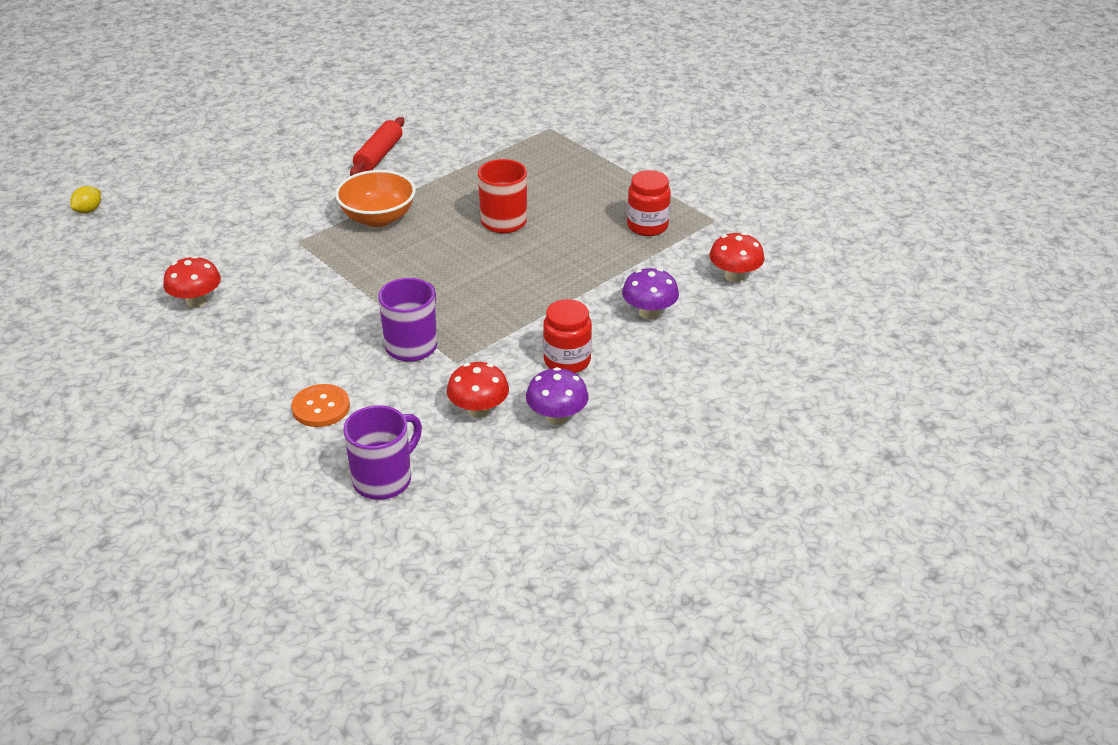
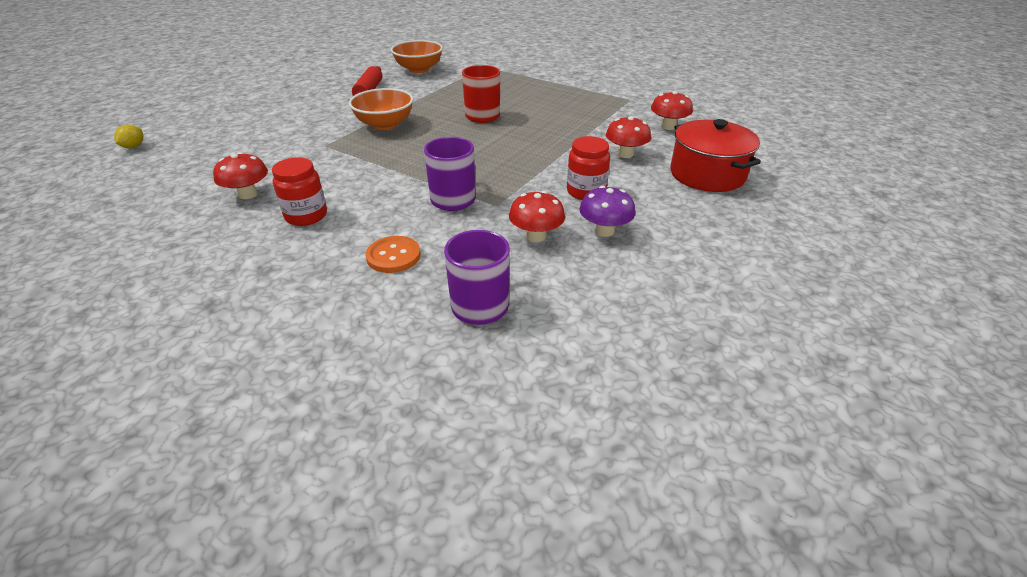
camera: 15 degrees left, 0 degrees up
purple mushroom [622,268,679,319] -> red mushroom [606,116,651,158]
red jar [627,170,671,236] -> red jar moved to [272,157,327,226]
none -> orange bowl [391,40,443,73]
none -> red pot [670,119,761,192]

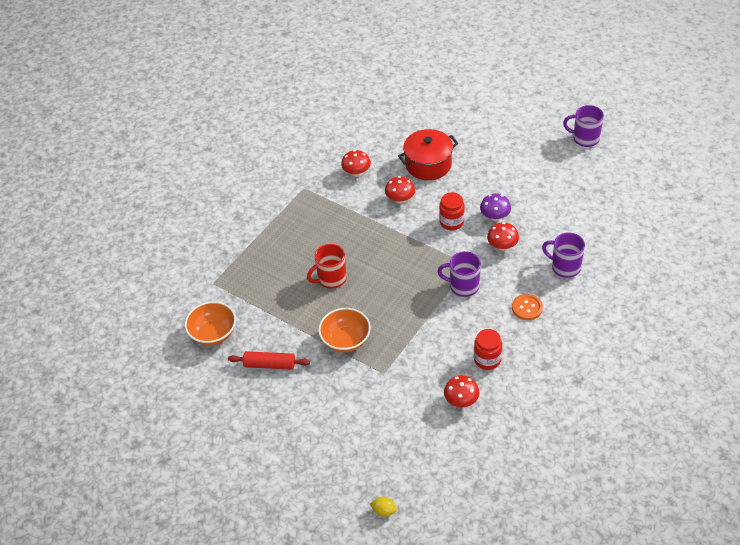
camera: 85 degrees left, 10 degrees up
none -> purple mug [563,105,604,147]

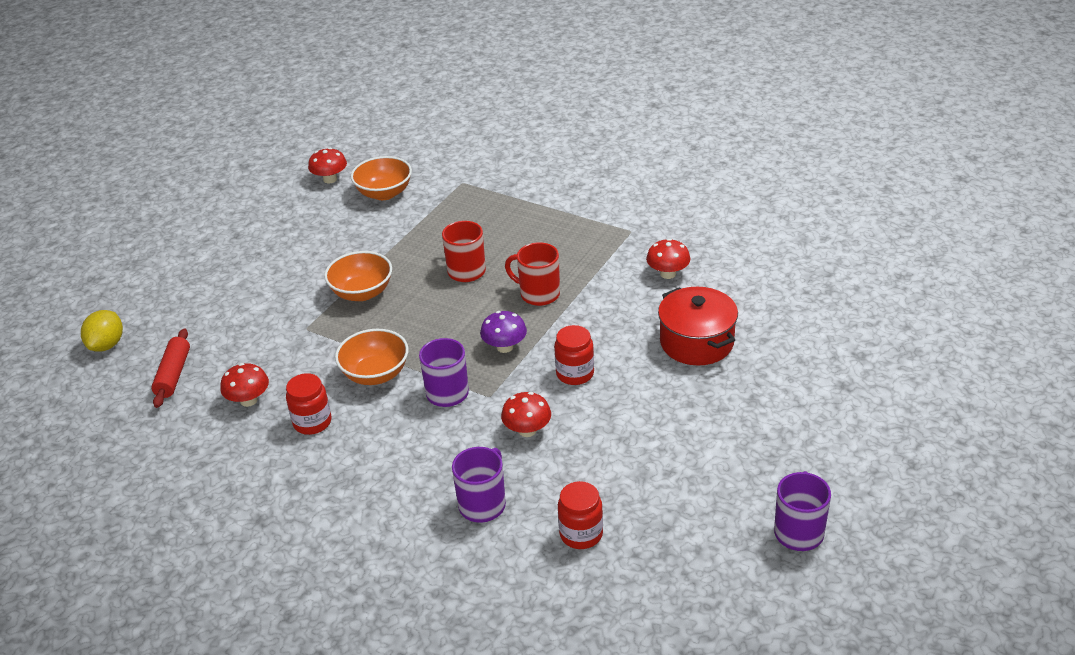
camera: 85 degrees right, 10 degrees down
red rolling pin [228,351,310,370] -> red rolling pin moved to [151,328,190,408]
yellow lemon [370,497,397,517] -> yellow lemon [81,310,123,352], size x1.66
red mushroom [385,176,415,204] -> red mushroom moved to [308,148,347,183]
purple mushroom [480,193,511,221] -> purple mushroom moved to [480,311,527,353]
orange button [512,294,543,320] -> none
none -> orange bowl [335,329,409,385]
none -> red mug [505,242,560,306]
none -> red jar [558,481,603,549]

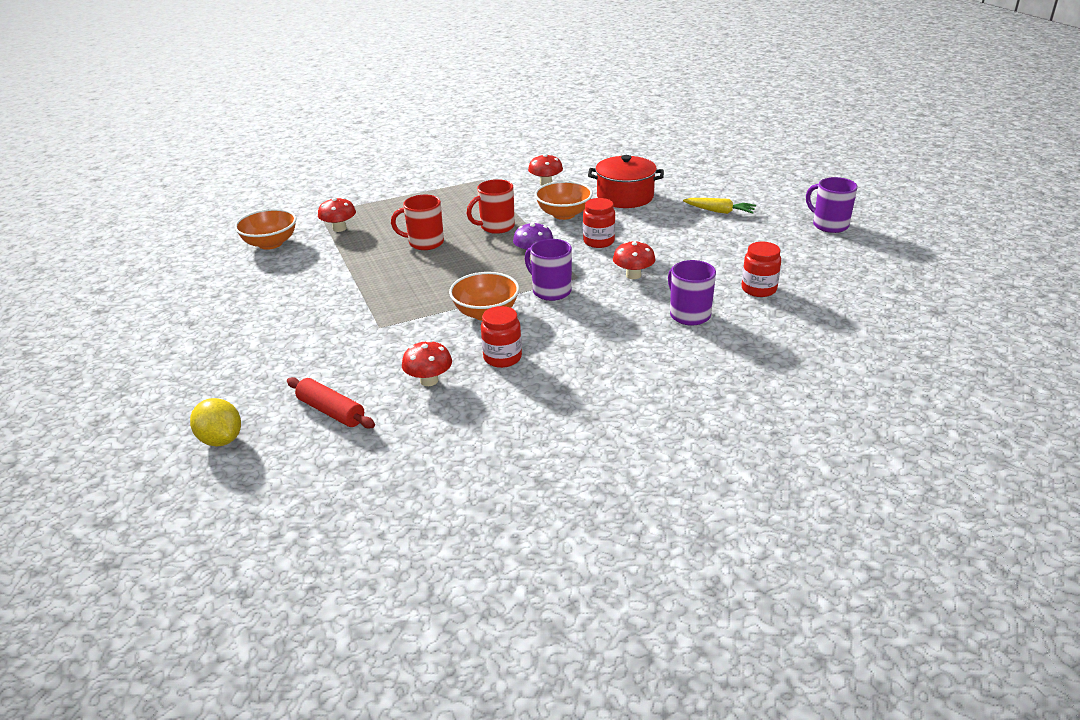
camera: 55 degrees left, 5 degrees down
red mushroom [308,148,347,183] -> red mushroom moved to [318,198,356,232]
orange bowl [324,251,392,301] -> orange bowl moved to [535,181,593,220]
none -> yellow carrot [683,198,756,214]

